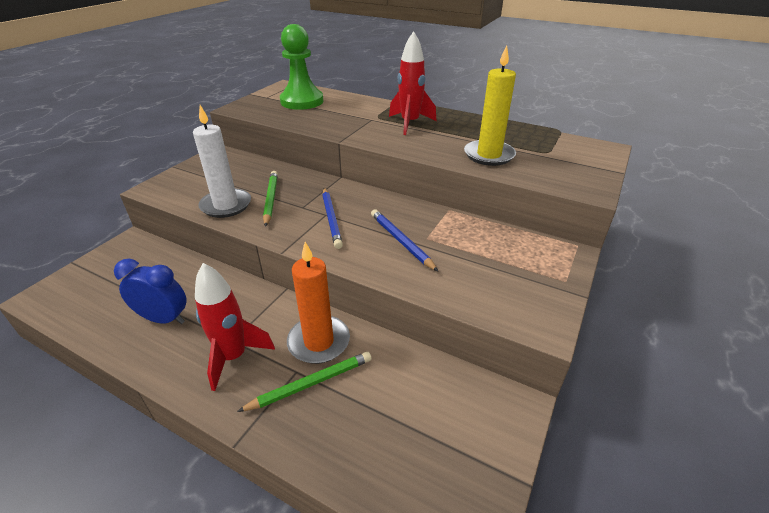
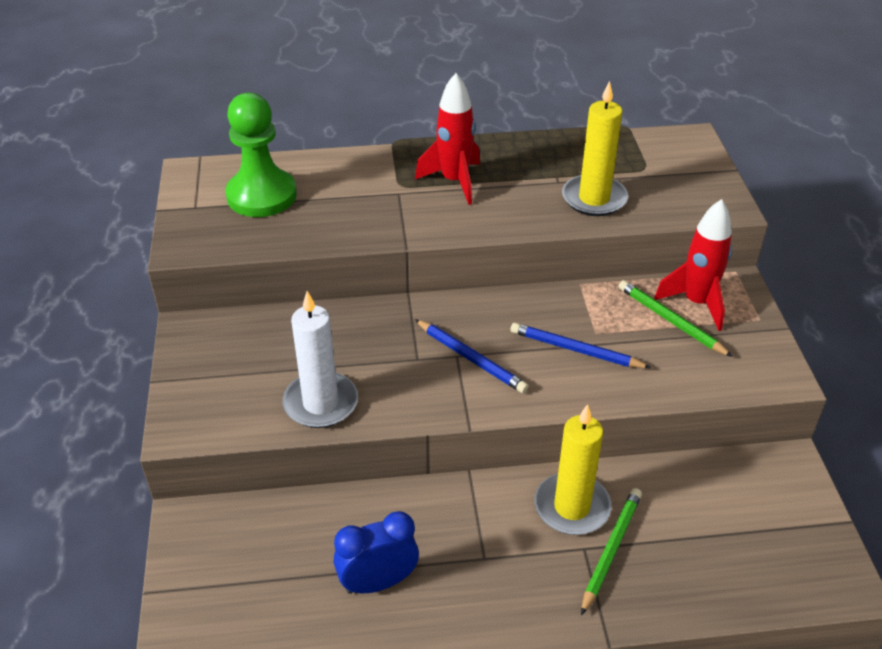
camera: 35 degrees left, 5 degrees up
red rocket [195,263,275,391] -> red rocket moved to [654,199,732,331]
green pencil [263,171,278,227] -> green pencil moved to [619,280,733,357]
orange candle [287,242,350,364] -> yellow candle [534,404,611,535]

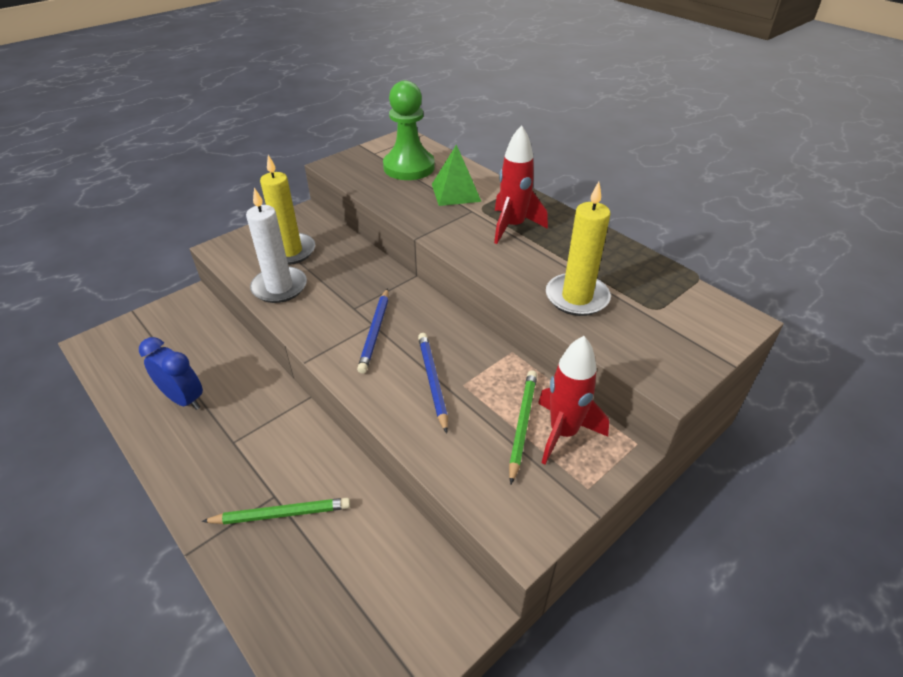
camera: 55 degrees right, 0 degrees up
yellow candle [534,404,611,535] -> yellow candle moved to [260,155,315,265]
none -> green pyramid [432,144,482,206]

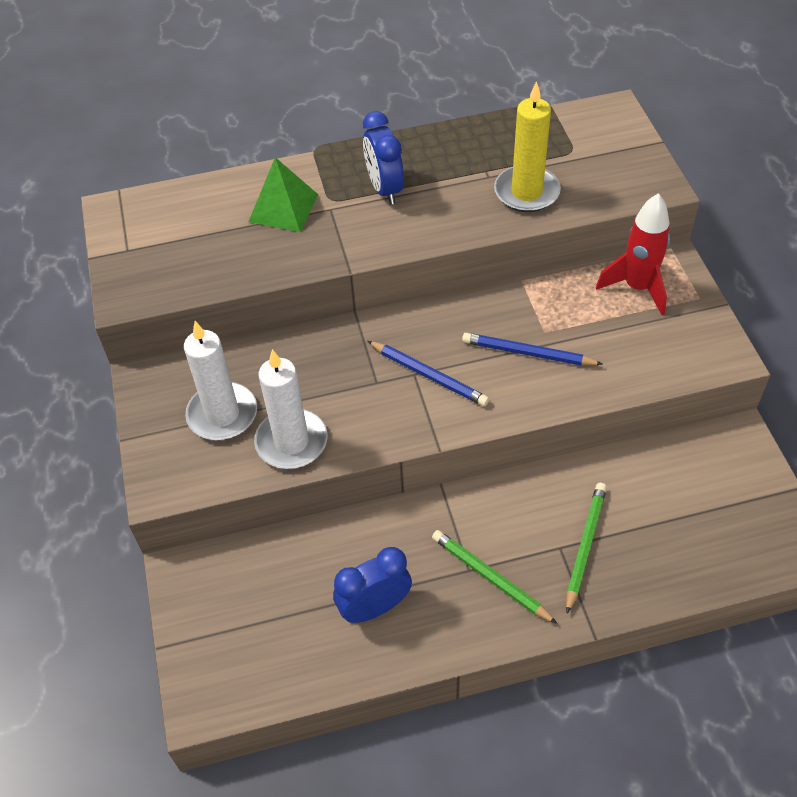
camera: 60 degrees left, 10 degrees up
yellow candle [260,155,315,265] -> white candle [184,321,257,440]
green pawn [383,80,435,180] -> none
red rocket [494,125,548,244] -> blue clock [363,111,404,205]
green pencil [509,370,537,484] -> green pencil moved to [432,530,558,624]

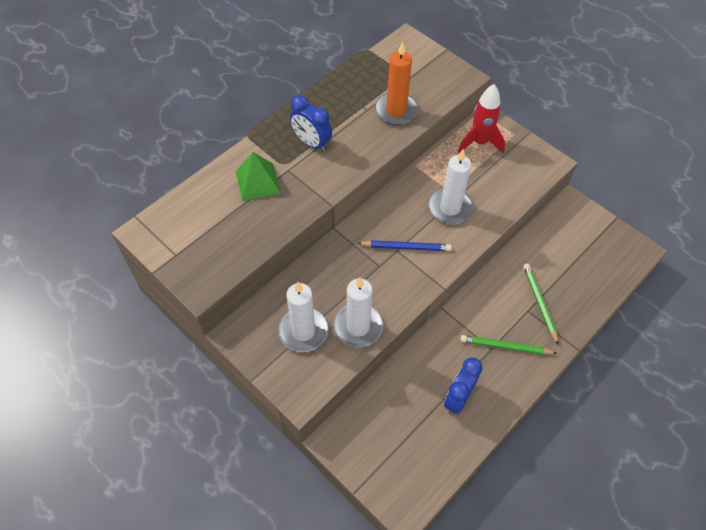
camera: 35 degrees left, 5 degrees up
blue pencil [462,333,603,365] -> white candle [429,149,473,224]
yellow candle [494,81,561,212] -> orange candle [375,42,418,125]

